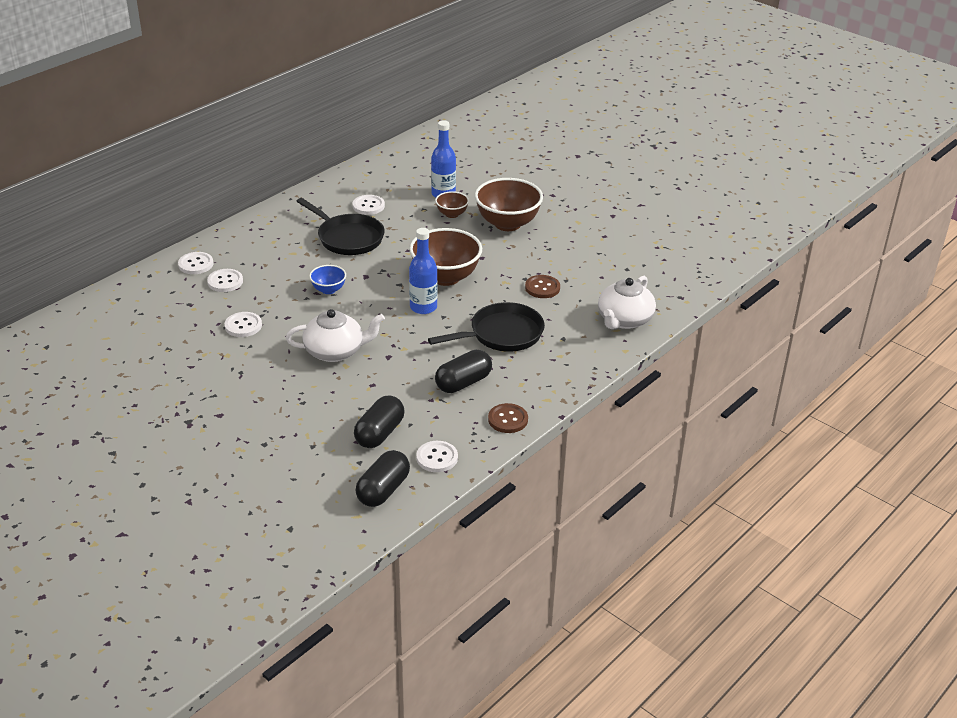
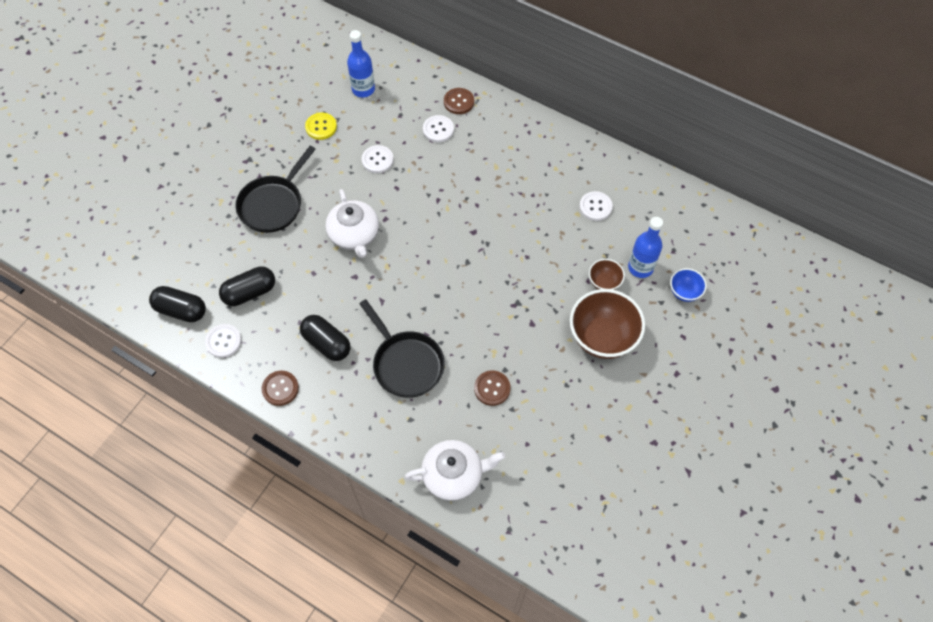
camera: 80 degrees right, 25 degrees up
white button [178,252,214,274] -> brown button [444,88,474,114]
black pan [297,198,385,255] -> black pan moved to [235,146,316,233]
blue bowl [309,265,346,294] -> blue bowl moved to [670,268,707,302]
black capsule [354,395,405,448] -> black capsule turned 45 degrees counterclockwise [219,266,275,306]
blue bottle [409,228,438,314] -> blue bottle moved to [347,30,375,98]
brown bowl [409,228,482,286] -> none
white teapot [598,276,656,329] -> white teapot turned 150 degrees clockwise [405,440,505,501]
none -> yellow button [305,113,337,140]

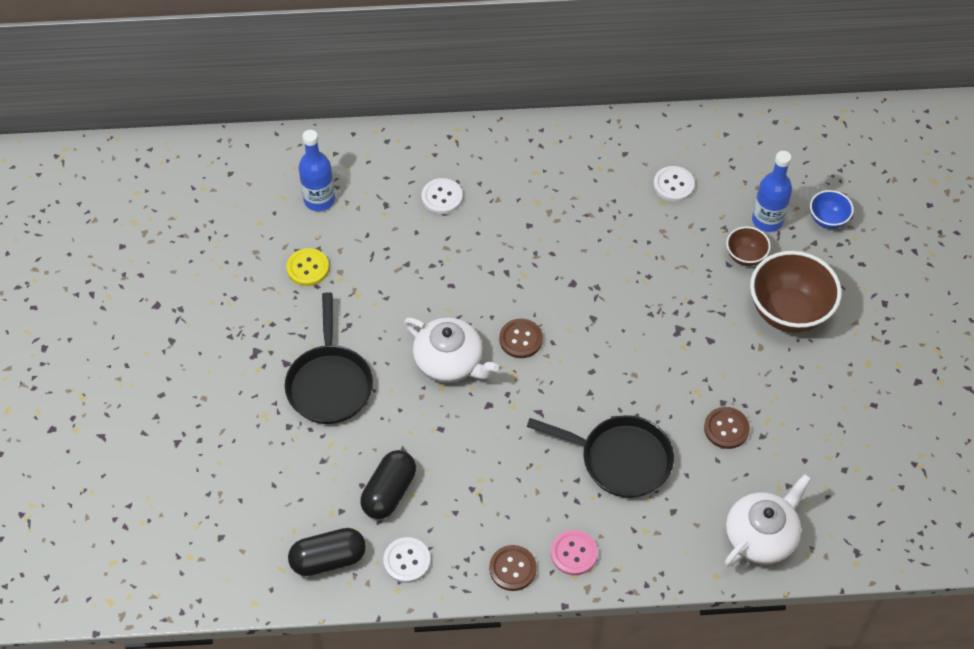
camera: 35 degrees left, 5 degrees down
black capsule [300,315,350,361] -> none
white button [362,145,394,173] -> none
brown button [444,88,474,114] -> brown button moved to [499,319,543,358]
none -> pink button [551,530,598,575]

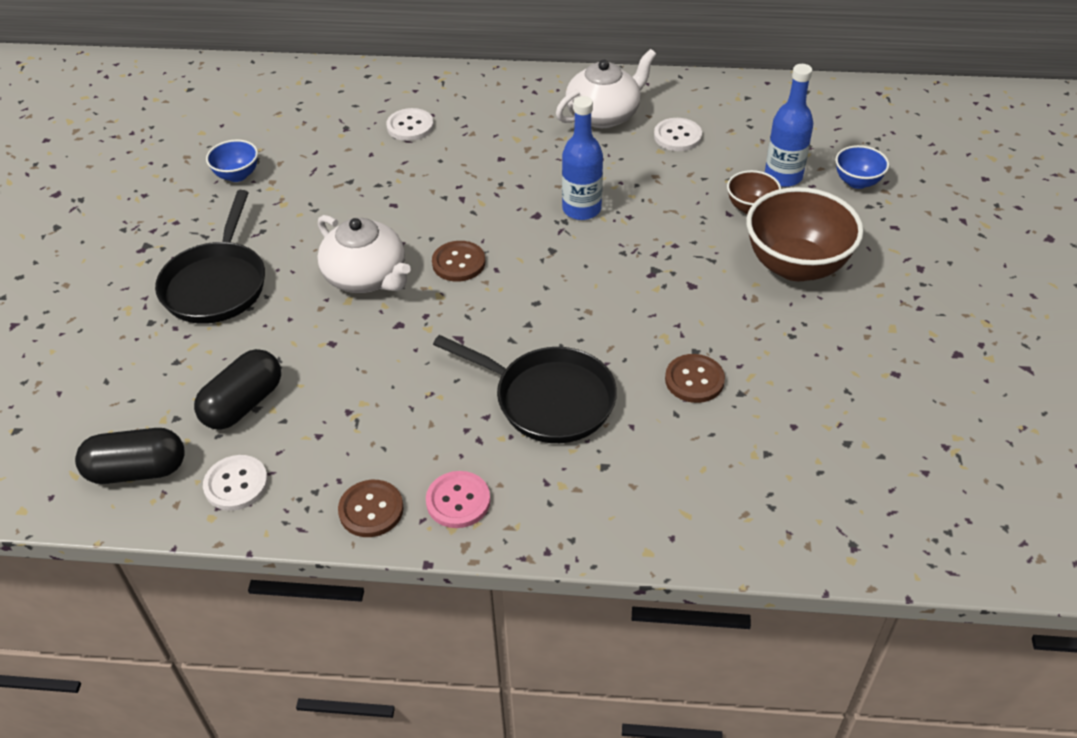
camera: 10 degrees right, 10 degrees down
yellow button [286,248,329,286] -> blue bowl [206,140,258,182]
blue bottle [298,130,335,211] -> blue bottle moved to [562,96,603,220]
white teapot [725,474,811,567] -> white teapot moved to [556,49,656,128]

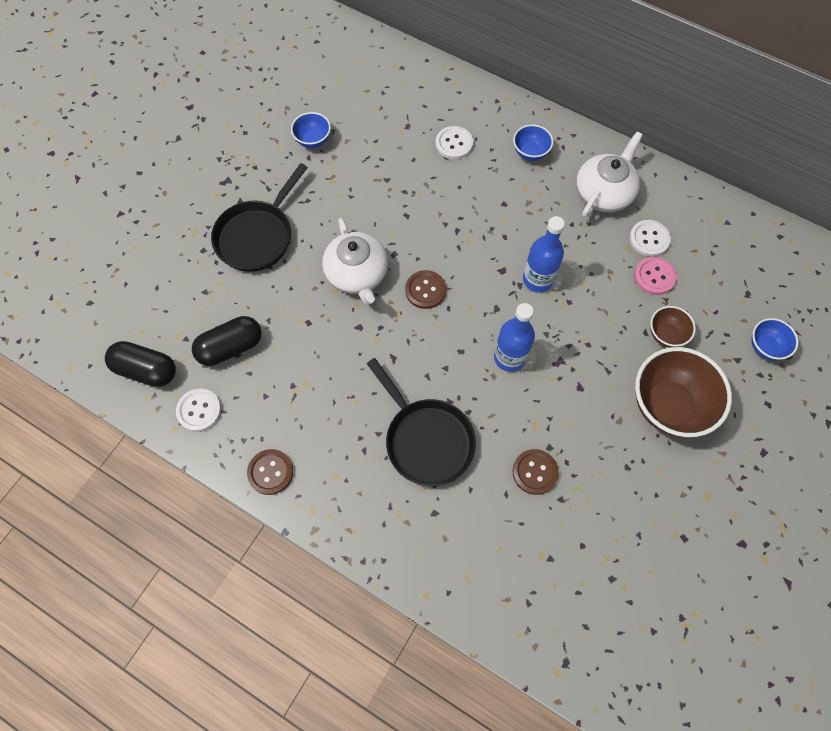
camera: 25 degrees right, 20 degrees up
pink button [426,471,490,528] -> pink button moved to [634,257,677,295]
white teapot [556,49,656,128] -> white teapot turned 45 degrees counterclockwise [576,132,643,218]
blue bottle [765,64,813,187] -> blue bottle moved to [494,303,535,372]
none -> blue bowl [513,124,553,161]

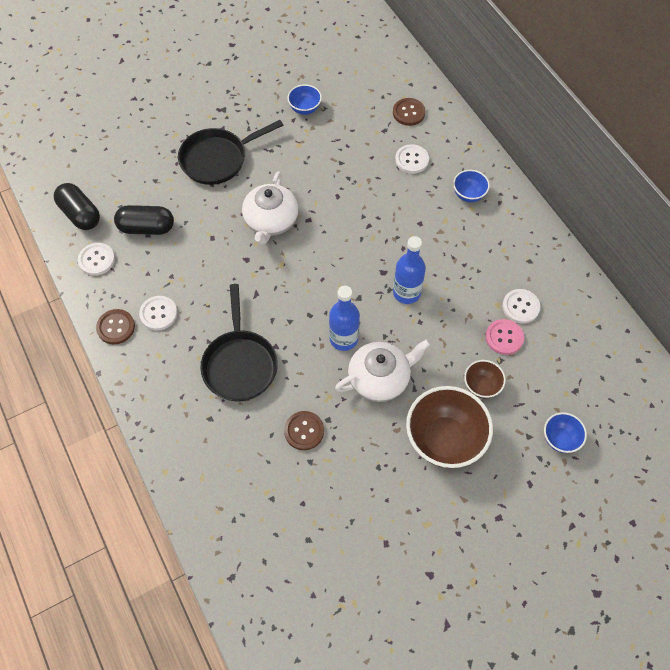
camera: 30 degrees right, 5 degrees down
brown button [405,270,446,309] -> brown button moved to [393,98,426,126]
white teapot [576,132,643,218] -> white teapot moved to [335,339,431,402]
none -> white button [139,296,177,330]

